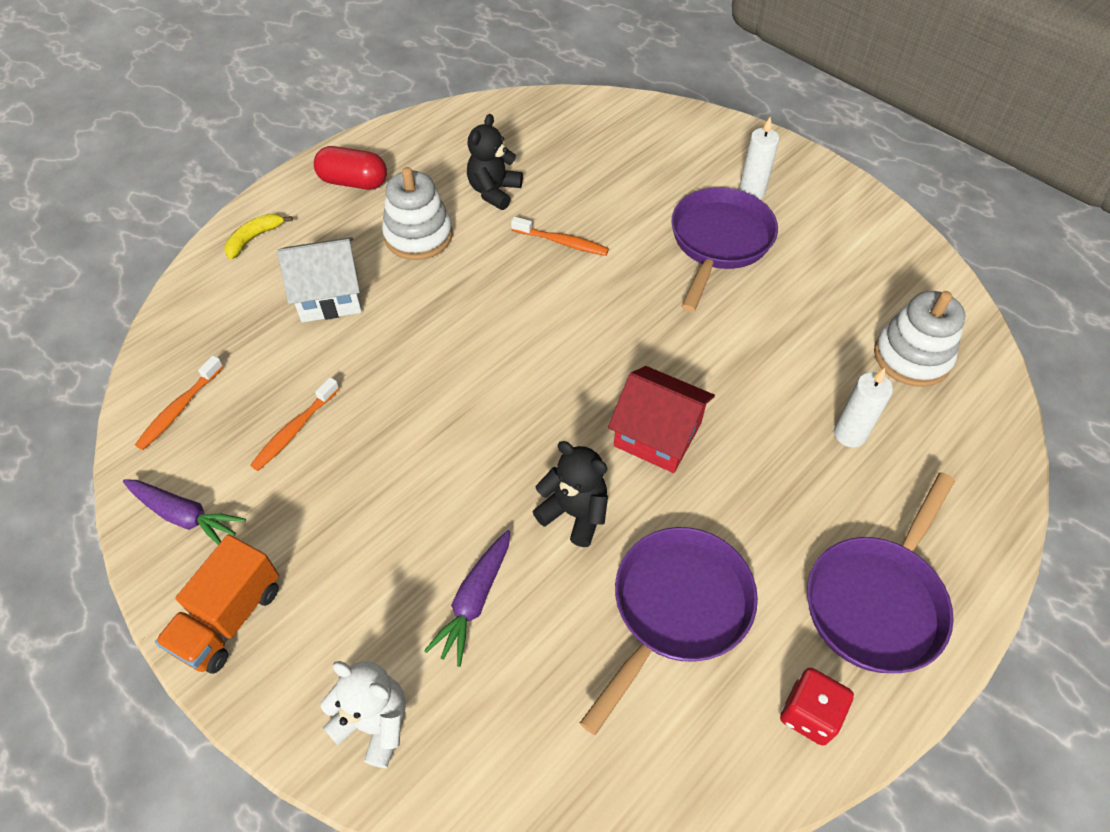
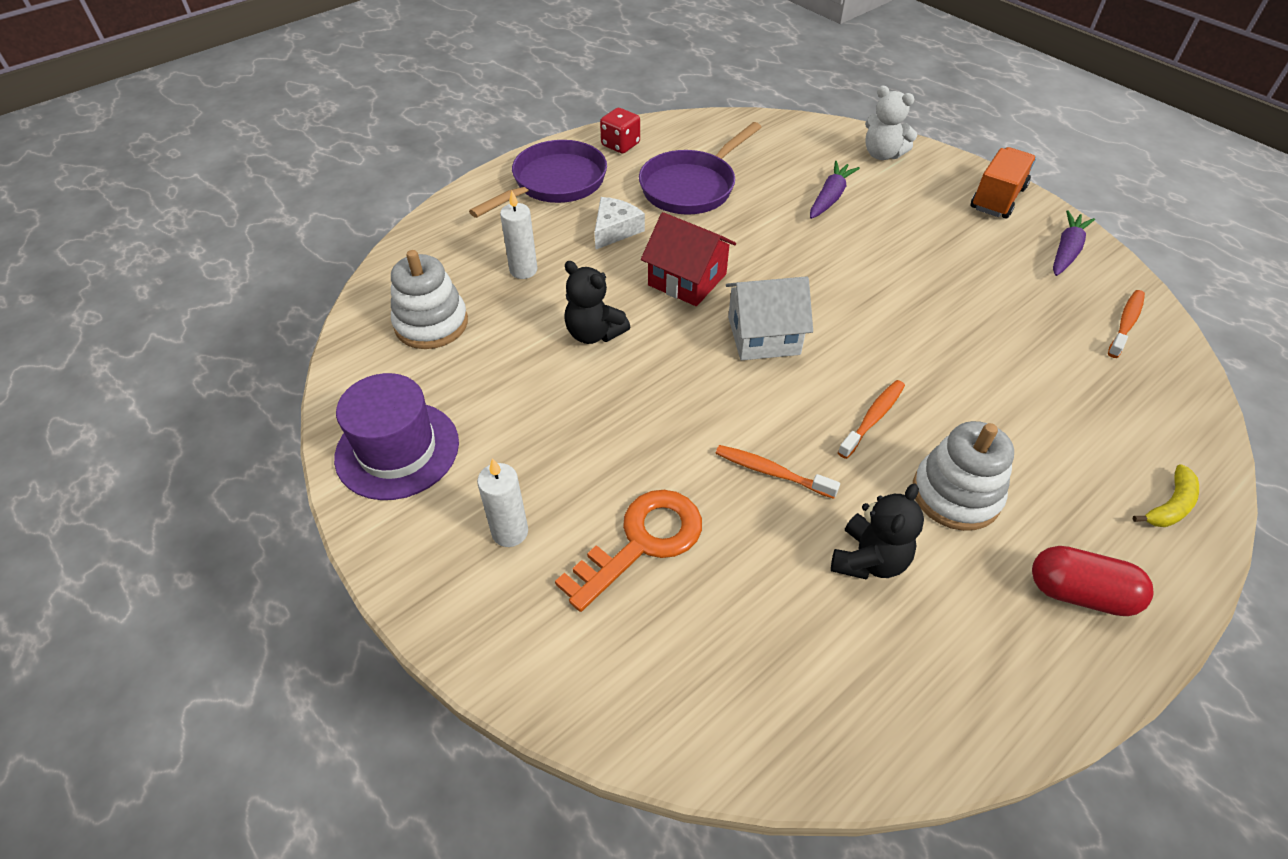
camera: 175 degrees left, 5 degrees down
purple carrot [123,479,246,545] -> purple carrot turned 90 degrees clockwise [1053,210,1095,276]
orange toothbrush [250,377,340,471] -> orange toothbrush moved to [838,380,905,459]
white house [277,237,362,322] -> white house moved to [726,276,813,360]
black teddy bear [532,441,608,547] -> black teddy bear moved to [564,261,630,344]
purple pan [671,187,778,312] -> none
none -> purple hat [334,373,459,500]
none -> orange key [555,490,702,612]
none -> white cheese [594,197,645,250]

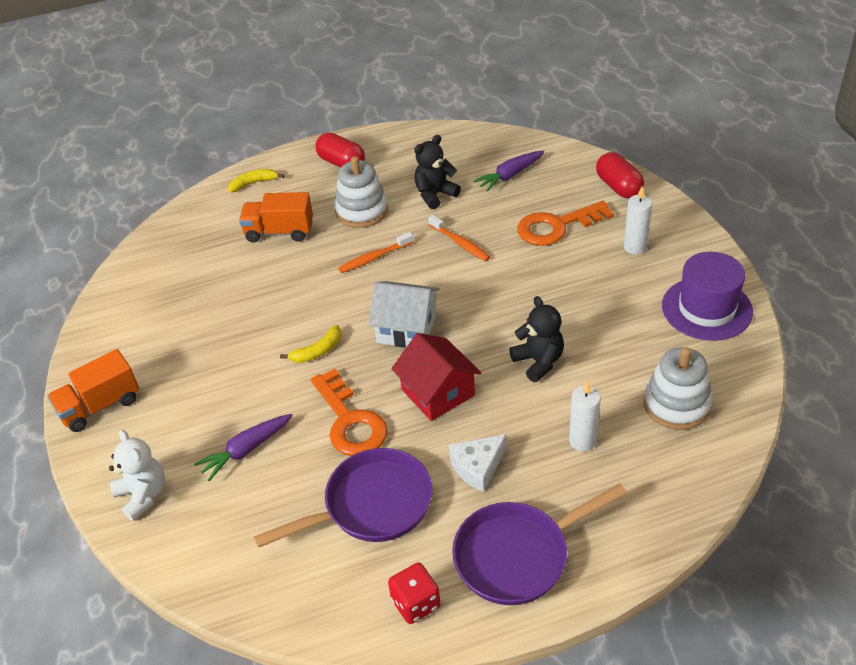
camera: 155 degrees left, 5 degrees down
purple carrot [1053,210,1095,276] -> purple carrot moved to [473,151,544,192]
orange toothbrush [1108,290,1145,358] -> none
none -> orange truck [239,192,313,243]
none -> yellow banana [280,325,341,363]
none -> orange key [311,369,388,456]
none -> red capsule [596,152,644,198]

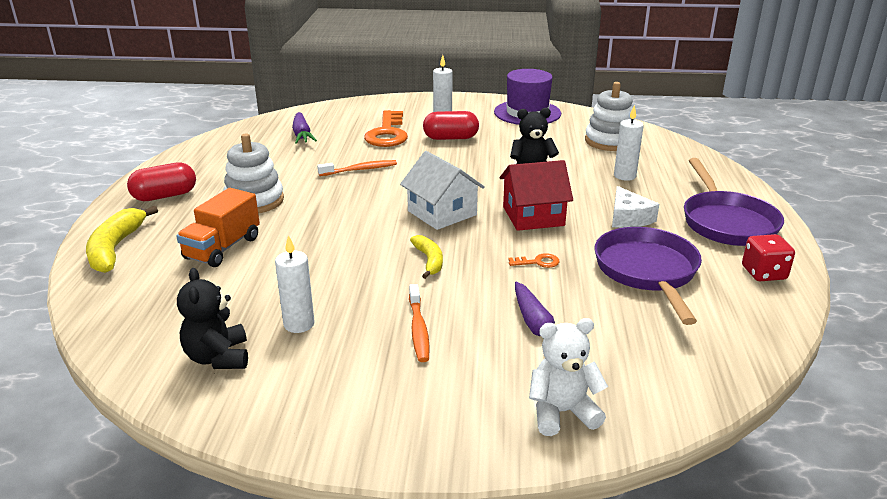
camera: 70 degrees left, 15 degrees down
orange truck [47,349,139,432] -> none
yellow banana [228,169,285,192] -> yellow banana [86,206,158,273], size x1.65
orange key [311,369,388,456] -> orange key [508,253,560,268], size x0.42
orange toothbrush [338,232,414,273] -> orange toothbrush moved to [409,284,430,362]
white house [368,281,440,348] -> white house turned 75 degrees counterclockwise [400,151,485,230]
black teddy bear [414,135,461,209] -> black teddy bear moved to [177,268,248,369]
red capsule [596,152,644,198] -> red capsule moved to [423,111,479,140]
none -> white candle [275,235,314,333]

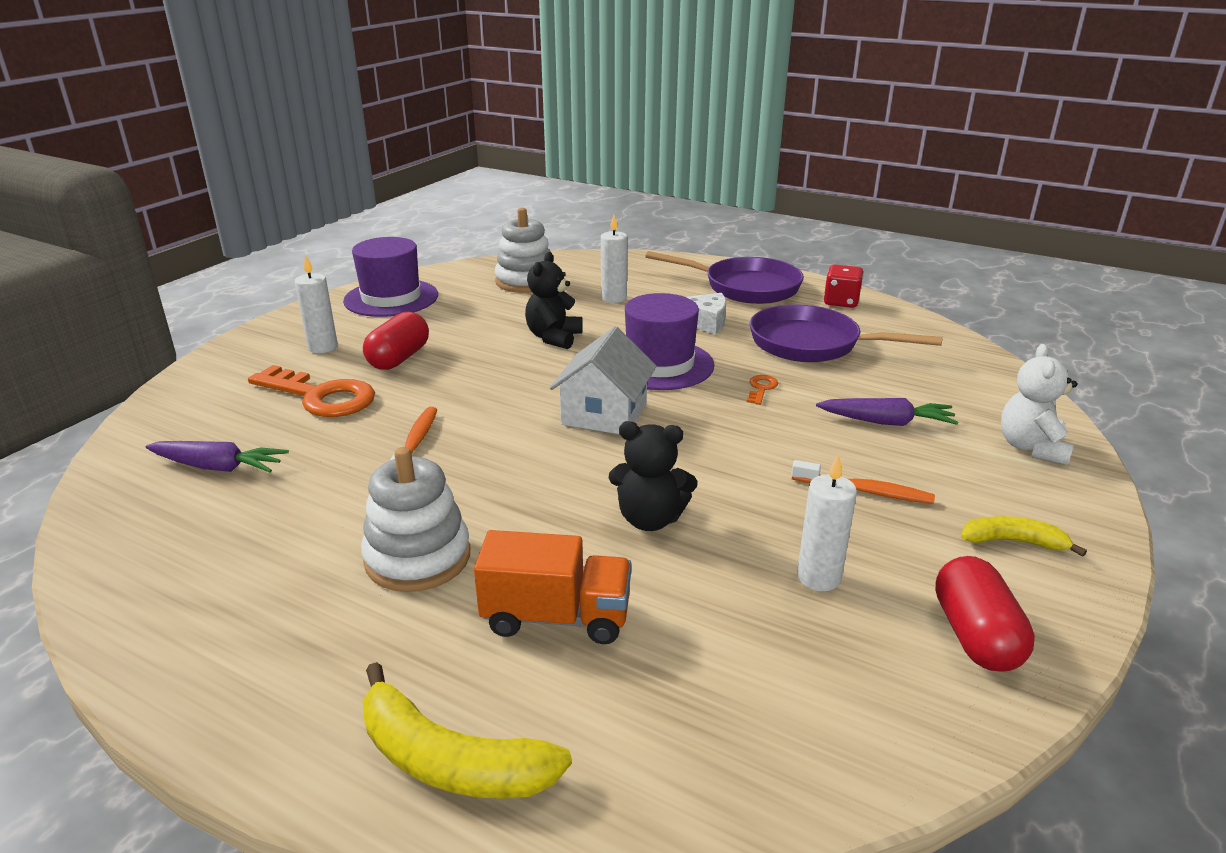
camera: 65 degrees left, 0 degrees up
red capsule [127,162,196,201] -> red capsule moved to [935,556,1035,672]
orange truck [176,188,260,267] -> orange truck turned 45 degrees counterclockwise [474,530,631,644]
black teddy bear [177,268,248,369] -> black teddy bear moved to [609,421,697,531]
white house [400,151,485,230] -> white house turned 60 degrees counterclockwise [550,327,657,434]
yellow banana [410,235,443,279] -> yellow banana moved to [961,516,1087,557]
red house [500,160,573,231] -> purple hat [625,293,714,390]

